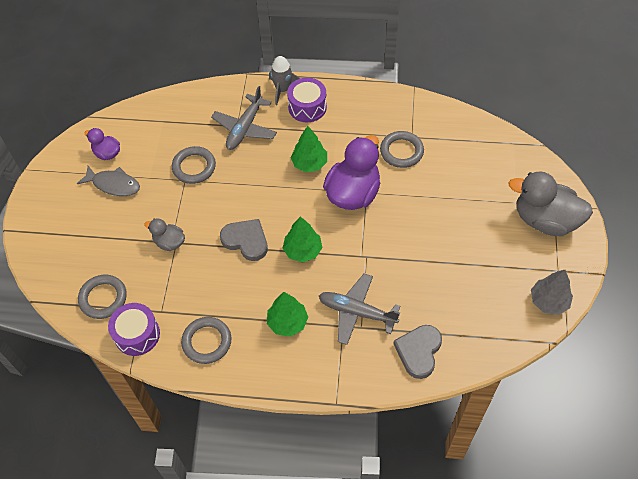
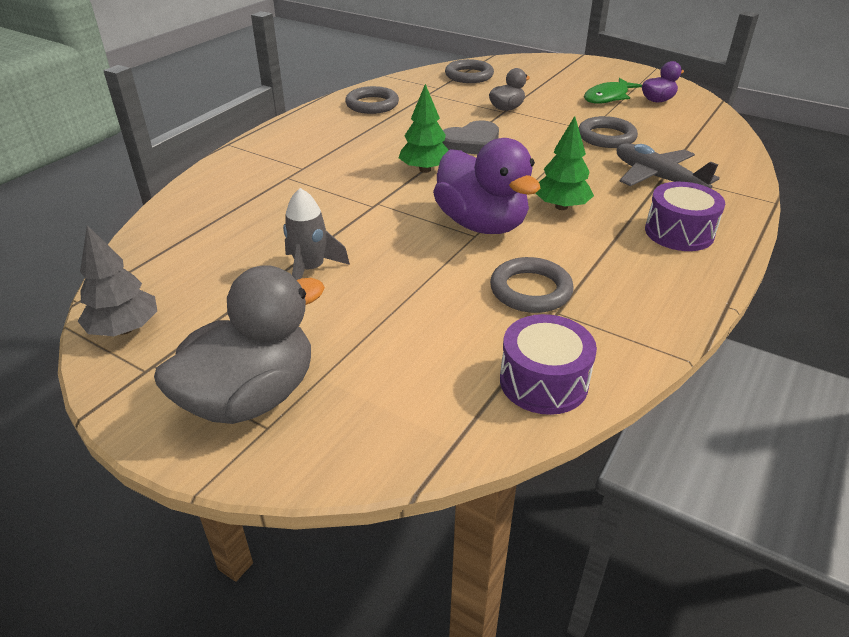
camera: 115 degrees right, 20 degrees down
grey fish [77,166,140,196] -> green fish [584,78,642,104]
purple drum [108,303,160,356] -> purple drum moved to [500,314,597,415]
green tree [267,292,308,337] -> none
grey rocket [269,56,300,106] -> grey rocket moved to [283,188,350,280]
grey plane [319,274,400,345] -> none
grey heart [393,325,442,379] -> none

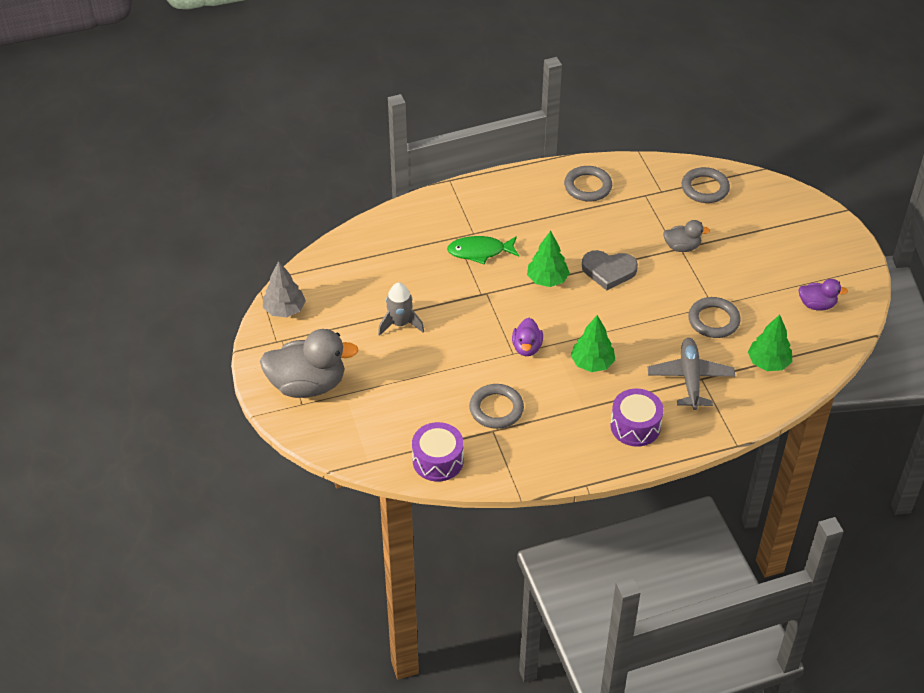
camera: 40 degrees right, 10 degrees up
purple duck [433,138,541,234] -> purple duck [512,318,543,356], size x0.51
green fish [584,78,642,104] -> green fish moved to [447,236,519,264]
none -> green tree [748,315,792,371]

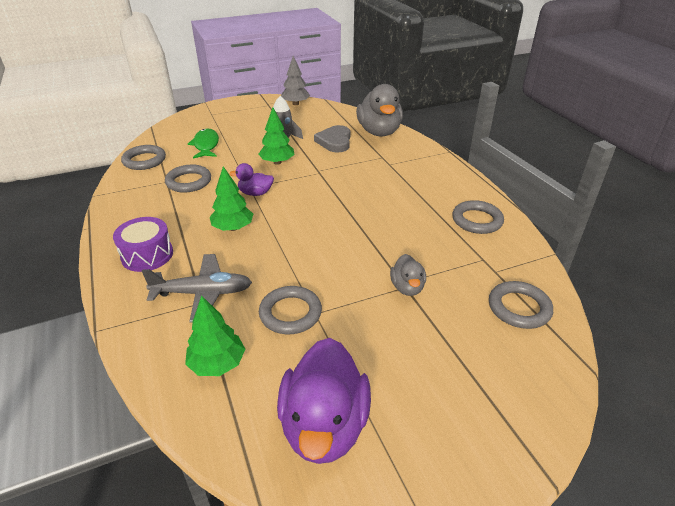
camera: 85 degrees right, 10 degrees down
grey duck [260,329,359,398] -> grey duck moved to [356,84,403,136]
purple drum [412,422,464,482] -> grey ring [121,145,166,170]
green fish [447,236,519,264] -> green fish moved to [188,129,219,159]
green tree [527,231,570,287] -> green tree moved to [258,107,294,165]
grey heart [582,250,638,291] -> grey heart moved to [314,125,350,152]
purple duck [798,279,848,311] -> purple duck [277,338,371,464], size x1.96

